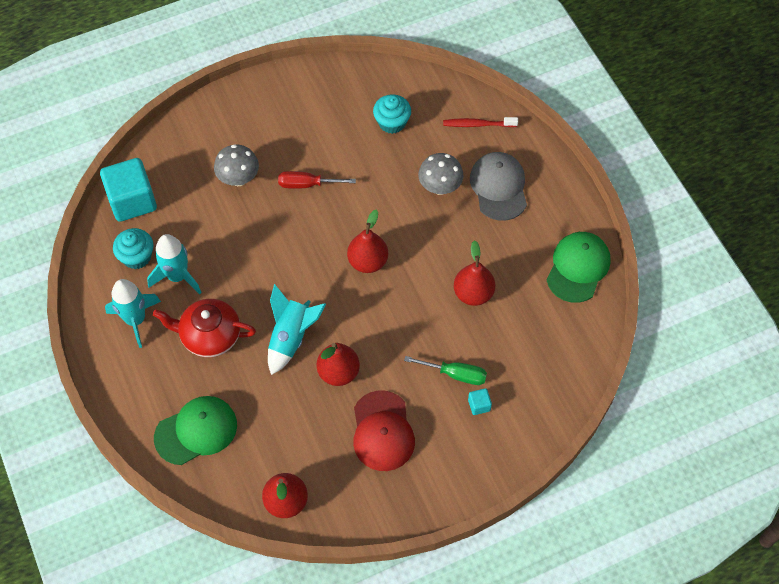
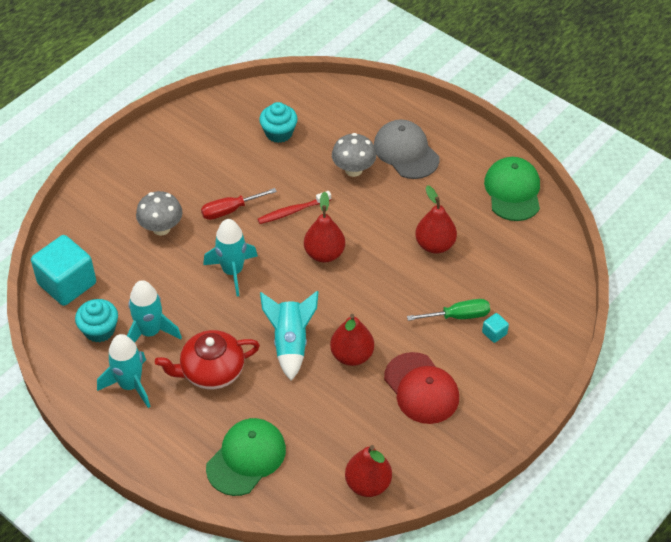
camera: 25 degrees left, 10 degrees down
red toothbrush [443,117,518,127] -> red toothbrush moved to [257,191,331,224]
none -> turquoise rocket [203,219,258,297]

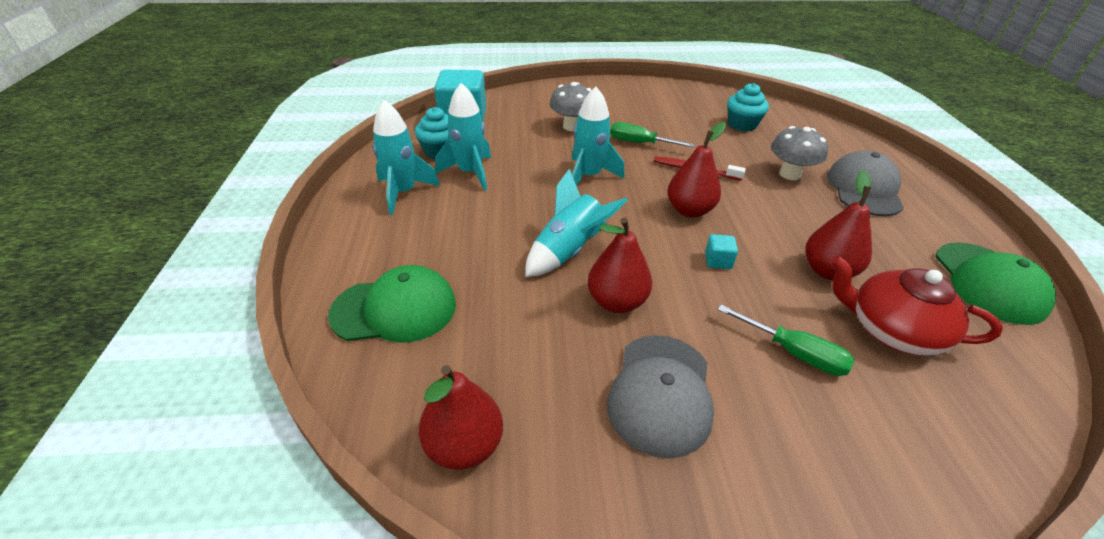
camera: 45 degrees right, 10 degrees down
red teapot [155,330,260,389] -> red teapot moved to [830,256,1003,356]
red screwdriver [201,188,277,220] -> green screwdriver [610,122,695,147]
red cap [384,352,459,424] -> grey cap [607,335,714,458]
turquoise cube [482,313,509,343] -> turquoise cube moved to [705,234,738,269]
green cap [484,157,540,221] -> green cap turned 135 degrees clockwise [935,242,1056,325]

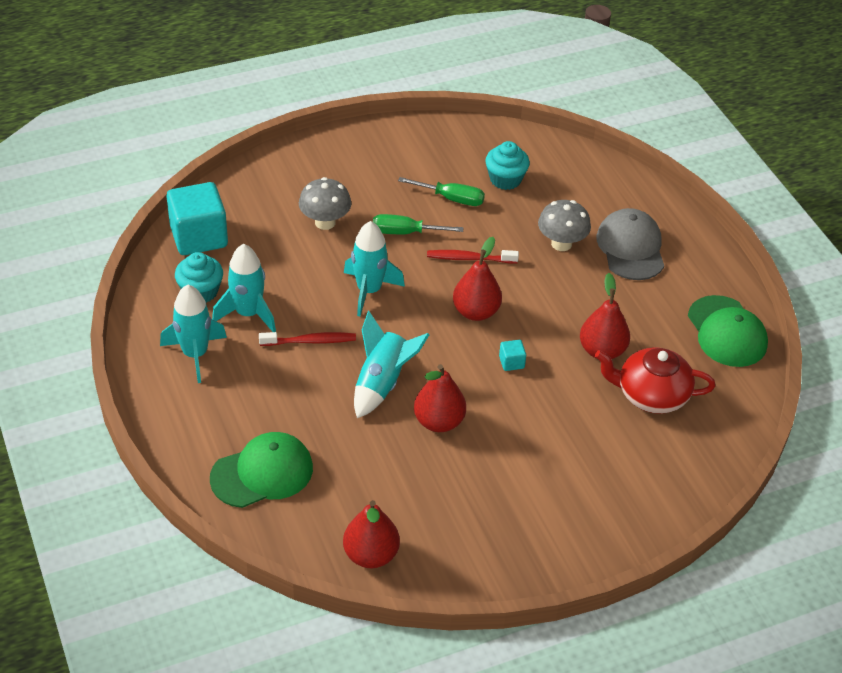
camera: 20 degrees left, 5 degrees up
grey cap [607,335,714,458] -> none
green screwdriver [718,305,855,376] -> green screwdriver moved to [398,177,485,206]
none -> red toothbrush [259,332,356,346]

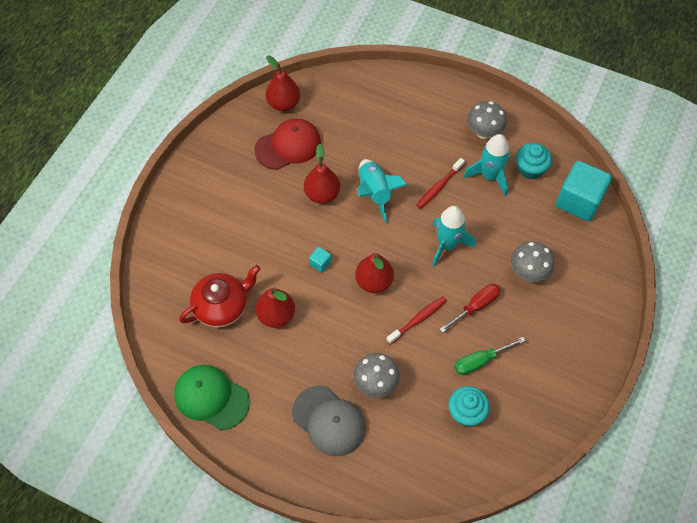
camera: 140 degrees right, 15 degrees up
turquoise rocket [160,285,227,383] -> grey mushroom [467,101,507,139]
green cap [210,432,313,508] -> none
green screwdriver [373,214,463,234] -> red screwdriver [440,284,501,333]
none -> red cap [255,119,321,170]

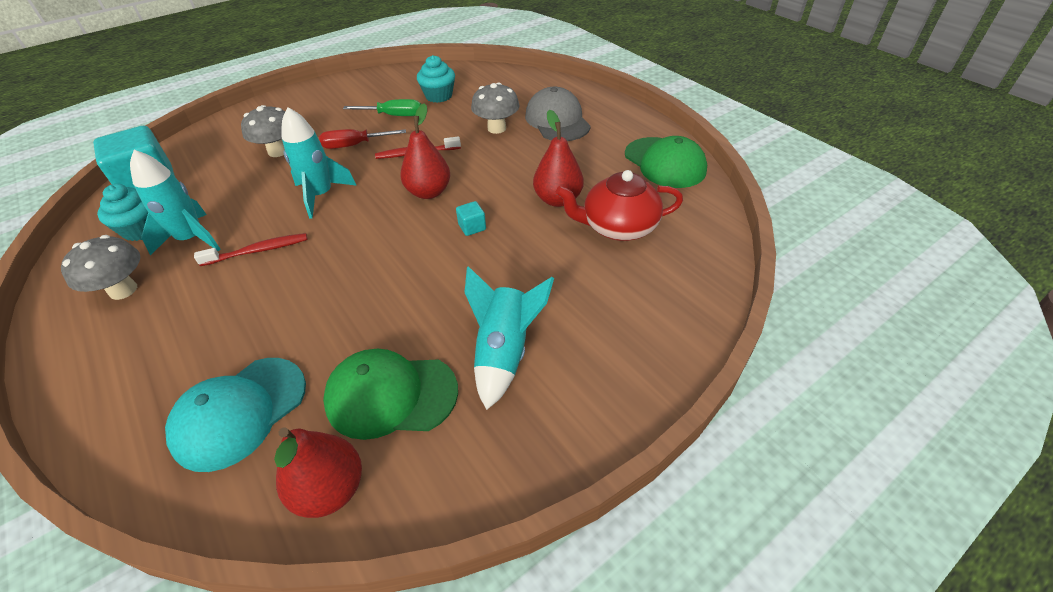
camera: 150 degrees left, 15 degrees down
red cap [255,119,321,170] -> green cap [323,349,458,440]
red pear [304,144,340,204] -> none
turquoise rocket [357,159,407,223] -> turquoise rocket moved to [464,266,554,410]
none -> turquoise cap [165,358,306,472]

